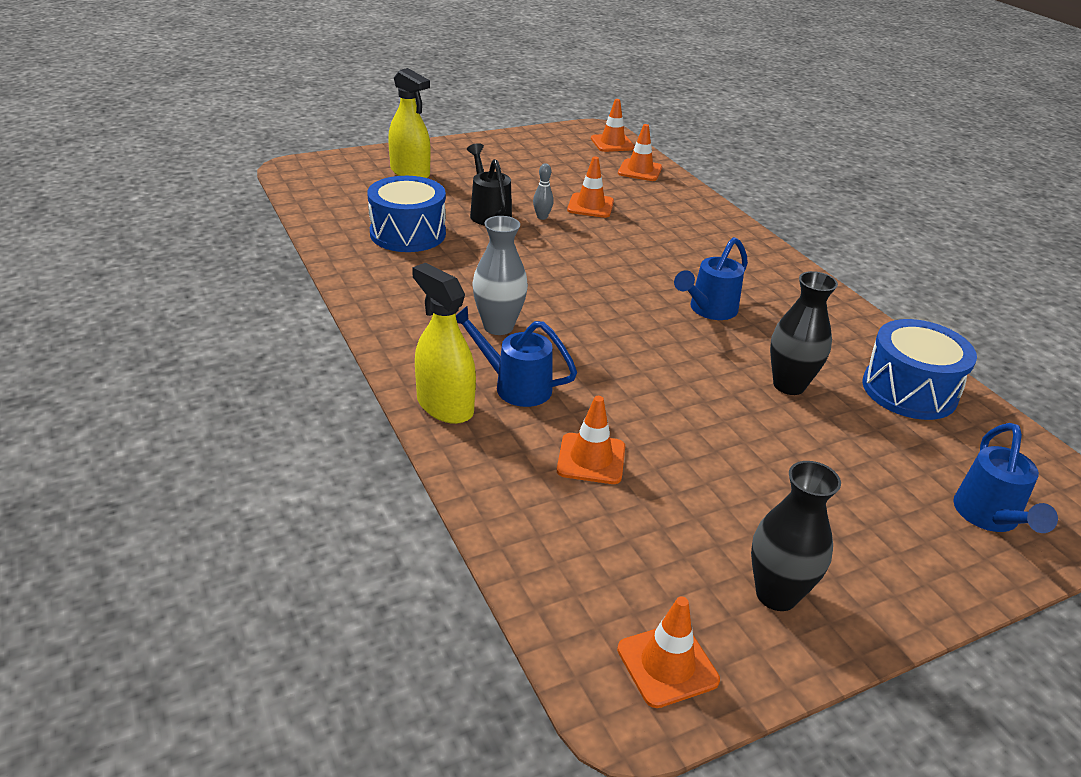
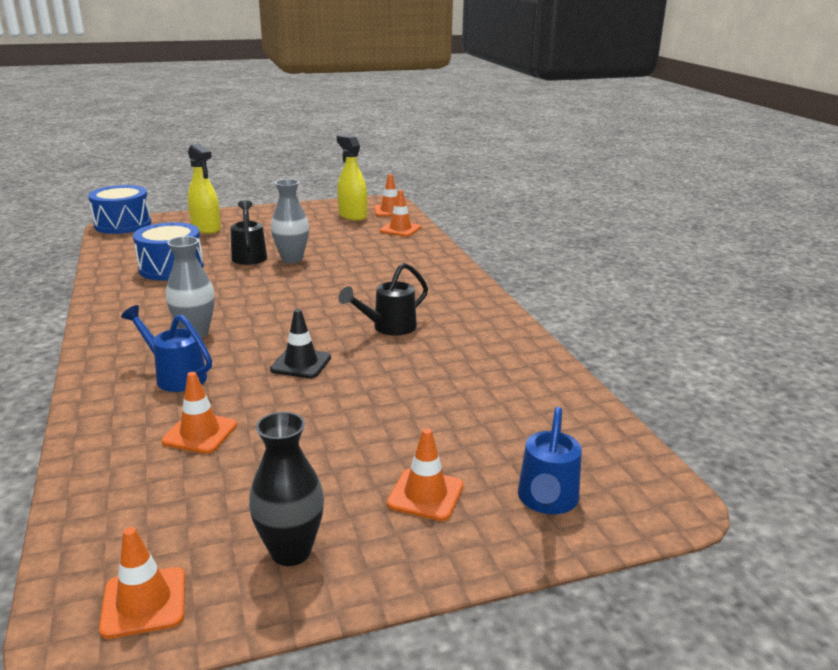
camera: 10 degrees right, 10 degrees down
yellow spray bottle [412,263,476,424] -> yellow spray bottle moved to [337,135,367,221]
grey bowling pin [533,163,554,220] -> grey vase [271,179,309,263]
orange traffic cone [567,156,614,218] -> orange traffic cone moved to [387,428,463,521]
blue watering can [674,237,748,320] -> black watering can [338,263,428,336]
black vase [770,271,838,395] -> none
blue drum [862,319,977,420] -> blue drum moved to [88,185,152,234]
none -> black traffic cone [270,309,331,379]

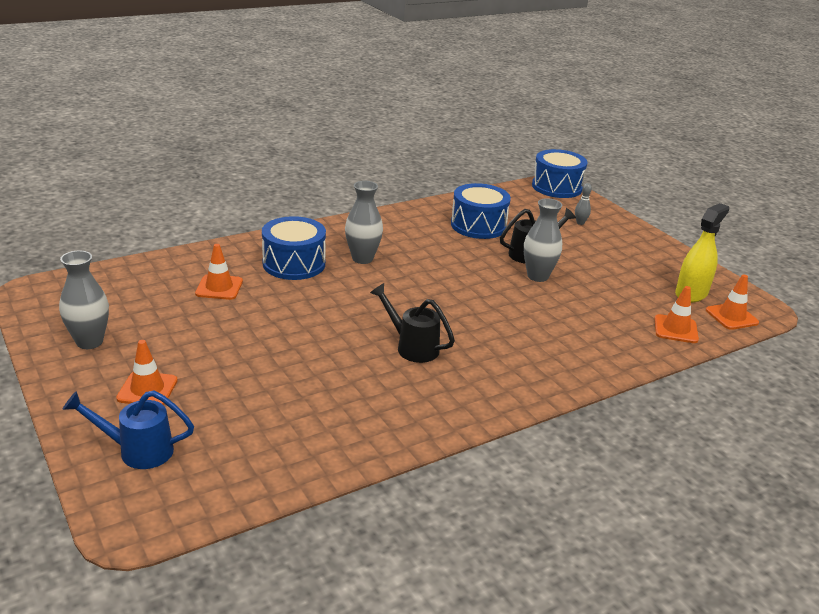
camera: 75 degrees right, 5 degrees up
orange traffic cone [99,527,185,639] -> none
blue watering can [121,305,212,392] -> blue drum [262,216,326,280]
yellow spray bottle [188,144,221,234] -> grey bowling pin [575,183,592,225]
black vase [249,412,324,566] -> grey vase [59,250,109,349]
black traffic cone [270,309,331,379] -> none

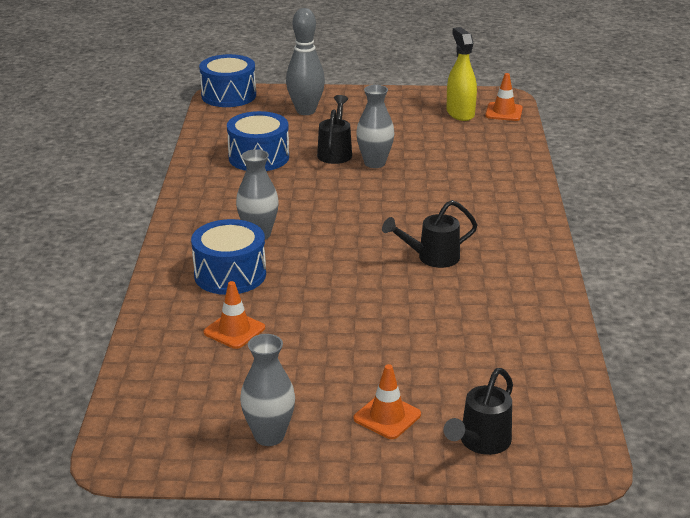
camera: 55 degrees left, 0 degrees up
blue watering can [62,390,194,469] -> black watering can [444,368,513,455]
grey bowling pin [575,183,592,225] -> grey bowling pin [286,8,325,115], size x2.40
orange traffic cone [655,286,699,343] -> none

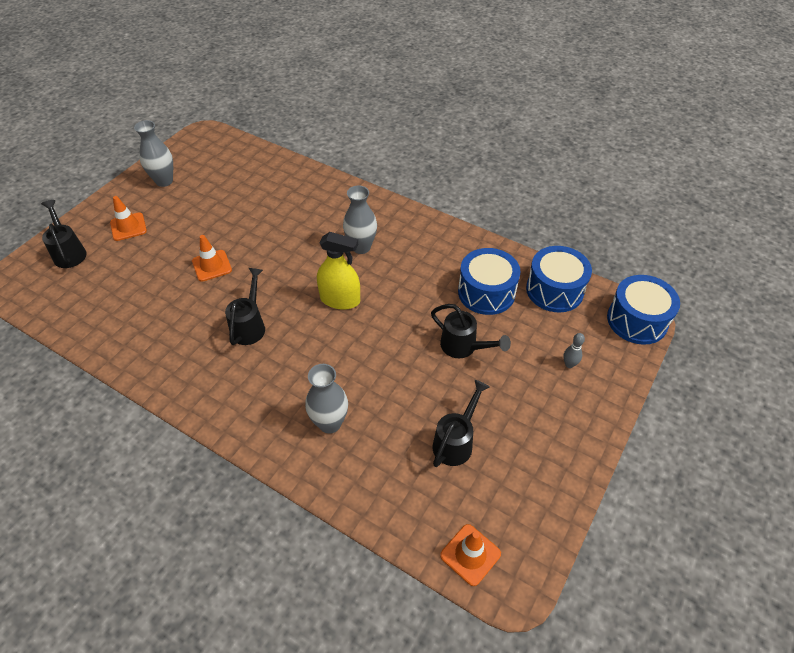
camera: 120 degrees right, 20 degrees up
blue drum [191,219,266,295] -> blue drum moved to [526,246,592,312]
orange traffic cone [203,281,265,349] -> orange traffic cone moved to [192,235,232,282]
grey bowling pin [286,8,325,115] -> grey bowling pin [563,333,585,368], size x0.42
grey vase [356,85,394,168] -> grey vase moved to [305,364,348,434]
yellow spray bottle [446,27,477,121] -> yellow spray bottle moved to [317,232,360,310]
none -> black watering can [432,380,490,467]

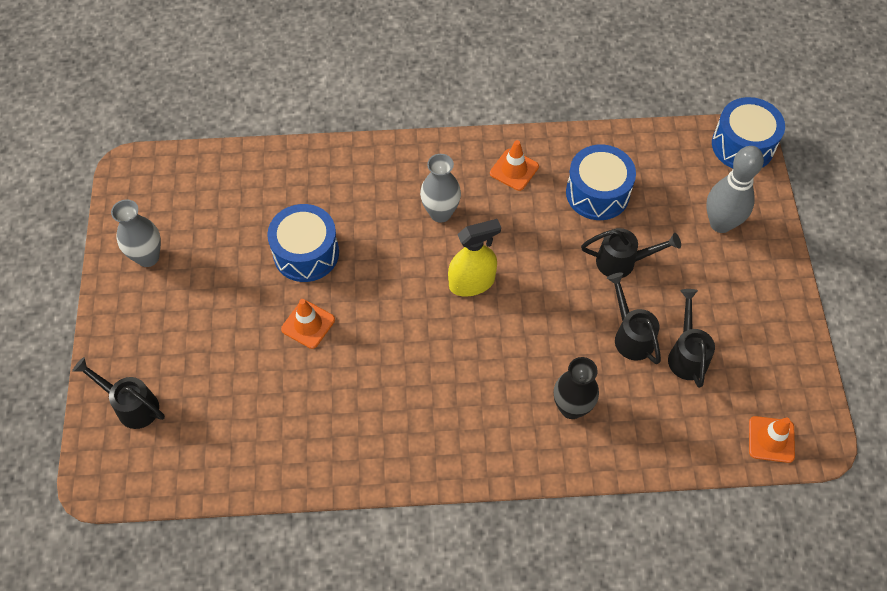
camera: 35 degrees left, 10 degrees up
orange traffic cone [110,196,147,241] -> orange traffic cone moved to [490,140,539,191]
black watering can [225,268,265,345] -> black watering can moved to [607,272,661,364]
grey vase [305,364,348,434] -> black vase [554,357,599,419]
blue drum [526,246,592,312] -> blue drum moved to [267,204,339,282]
grey bowling pin [563,333,585,368] -> grey bowling pin [706,146,764,233], size x2.40

